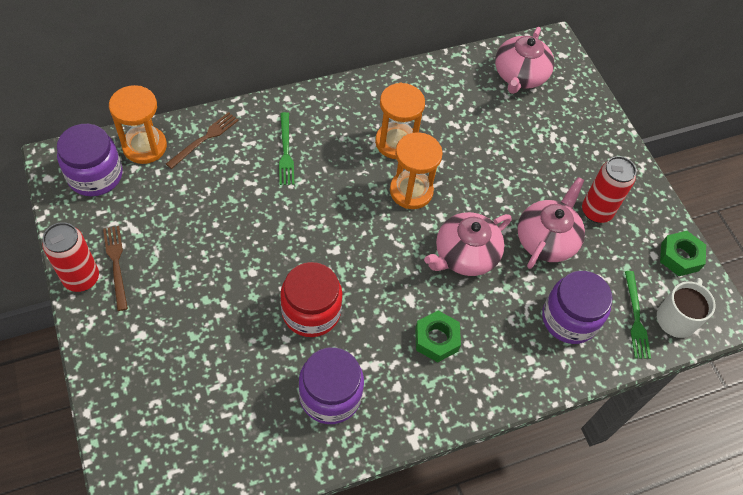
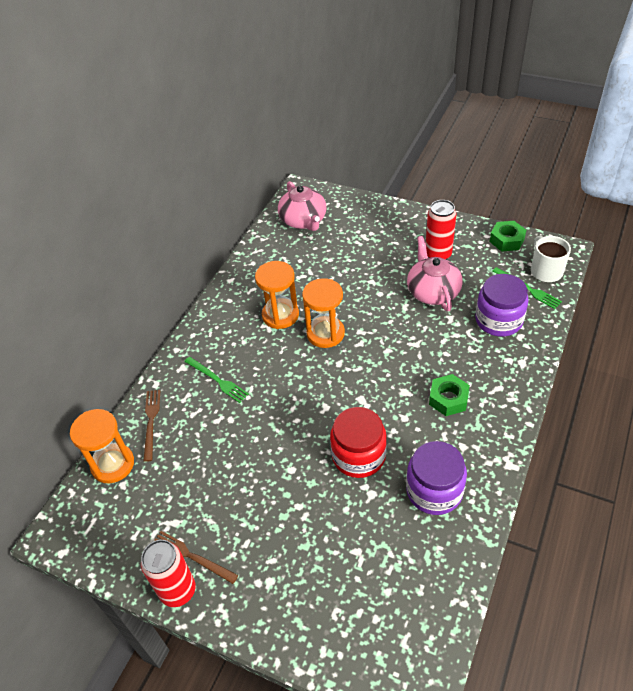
camera: 35 degrees left, 10 degrees down
purple jar [57,124,122,196] -> none
pink teapot [424,212,511,276] -> none

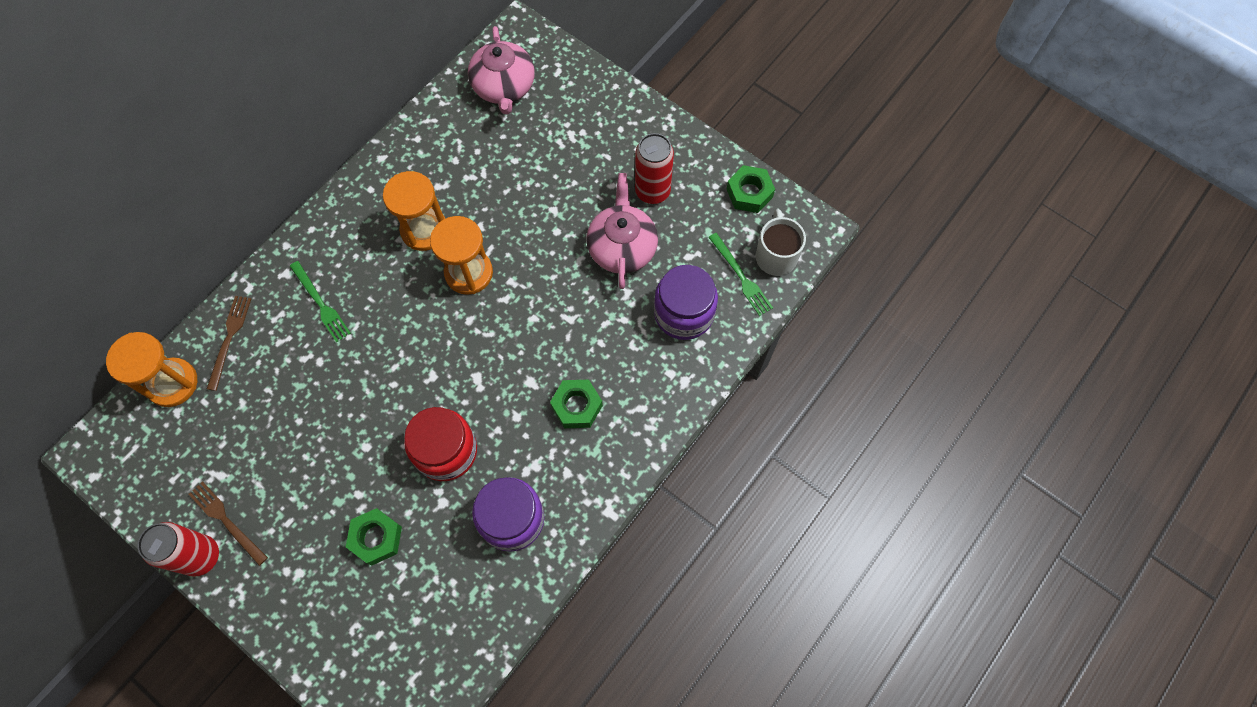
camera: 10 degrees right, 20 degrees up
none -> green nut [346,508,402,566]

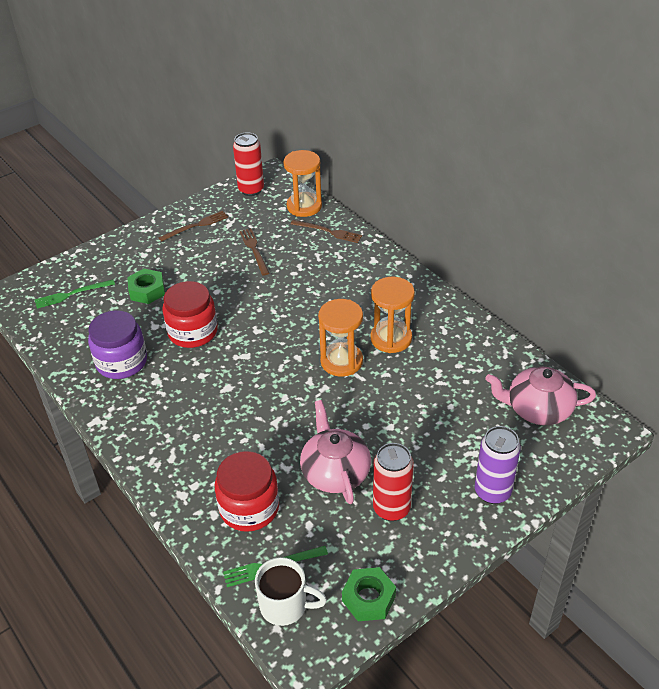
camera: 105 degrees right, 25 degrees down
red can [138,522,219,577] -> red can moved to [233,132,264,196]
green fork [290,261,351,343] -> green fork moved to [35,280,115,309]
green nut [550,380,603,428] -> none
pink teapot [586,173,658,289] -> pink teapot turned 120 degrees counterclockwise [300,400,371,504]
purple jar [654,265,718,340] -> red jar [215,451,279,532]
none -> brown fork [240,228,269,276]
none -> purple can [475,426,521,504]

